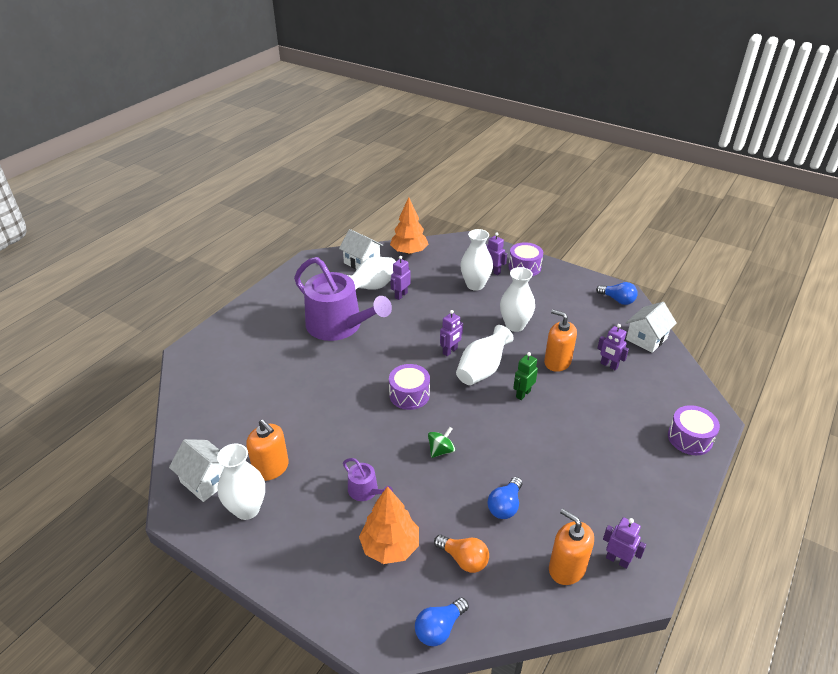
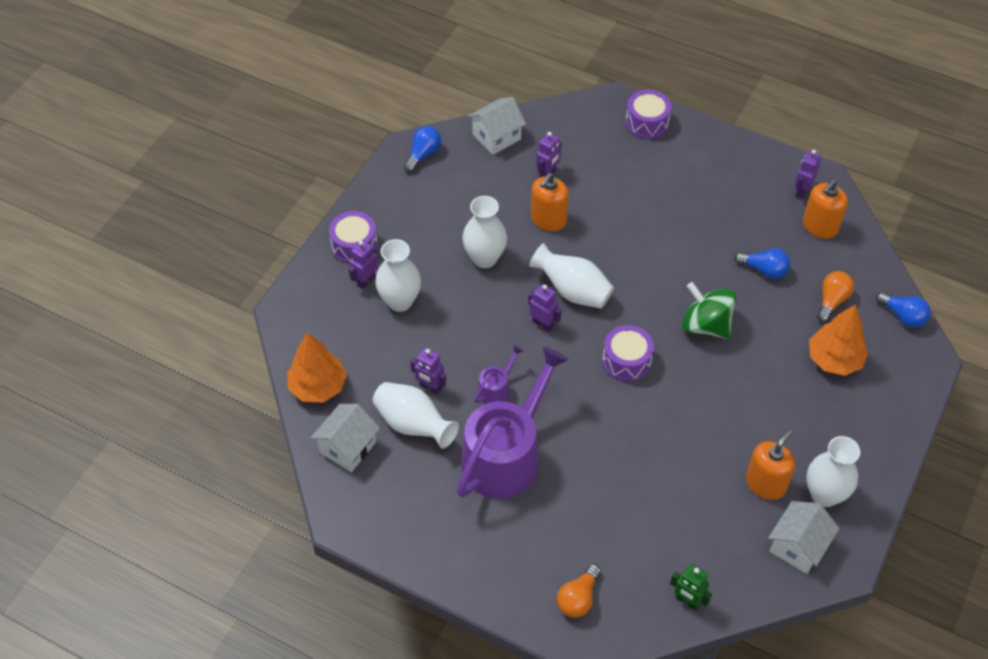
camera: 95 degrees left, 15 degrees up
purple watering can [343,458,393,501] -> purple watering can moved to [475,345,523,404]
green spinning top [428,427,455,458] -> green spinning top [682,282,737,339], size x1.80
green robot [513,352,538,400] -> green robot moved to [670,564,712,610]
white house [626,302,677,353] -> white house turned 75 degrees counterclockwise [468,97,526,155]
none -> orange light bulb [557,564,601,618]

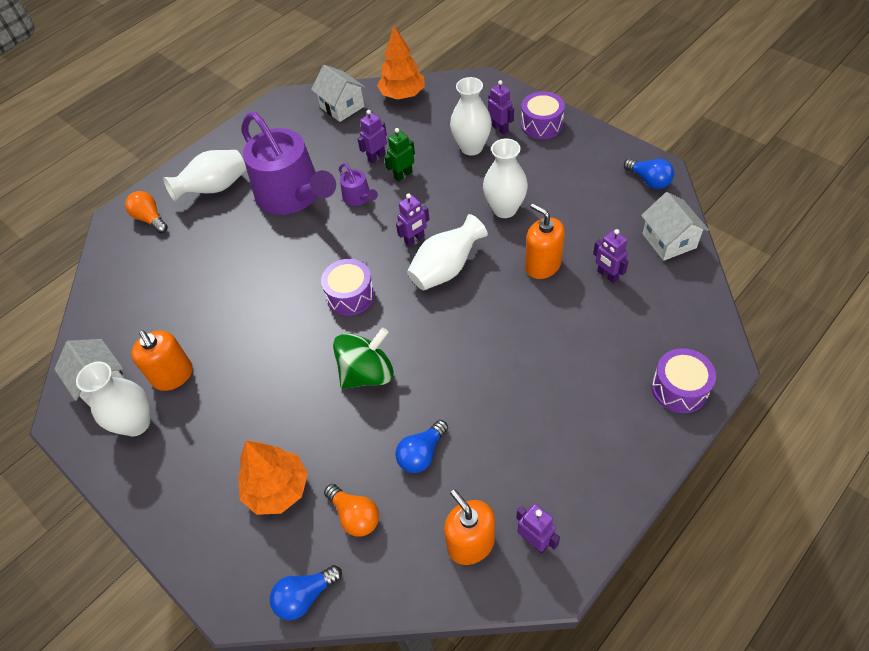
camera: 110 degrees right, 0 degrees up
white vase [373,382,459,449] -> white vase moved to [163,150,246,202]
green robot [670,564,712,610] -> green robot moved to [384,128,415,182]

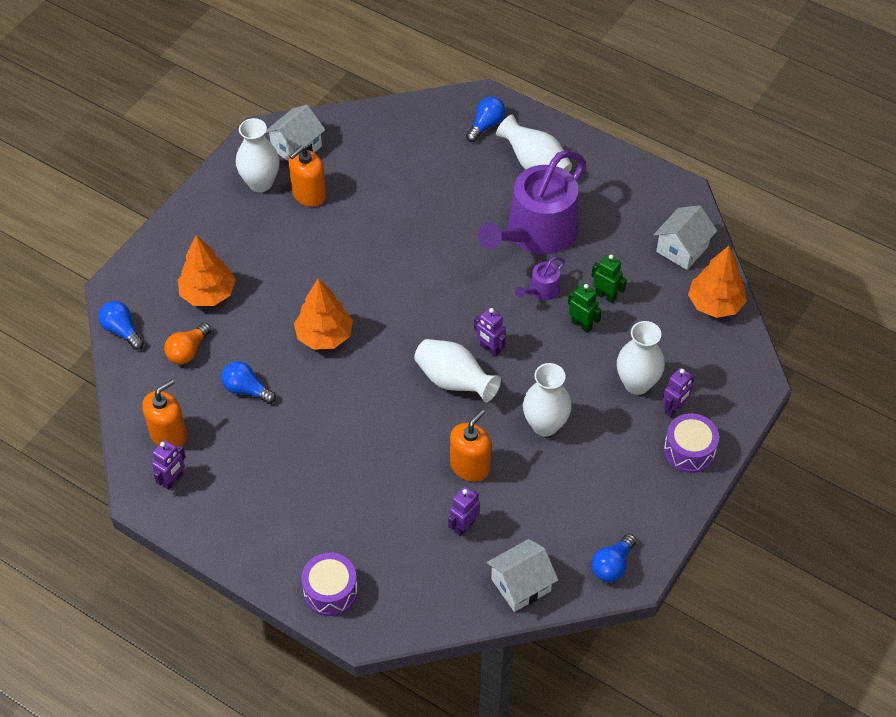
camera: 75 degrees right, 0 degrees up
orange light bulb [125,191,168,233] -> blue light bulb [466,96,505,142]
purple drum [321,259,375,316] -> none
green spinning top [333,328,394,389] -> orange tree [294,278,353,350]
purple robot [358,110,387,163] -> green robot [592,254,627,303]

